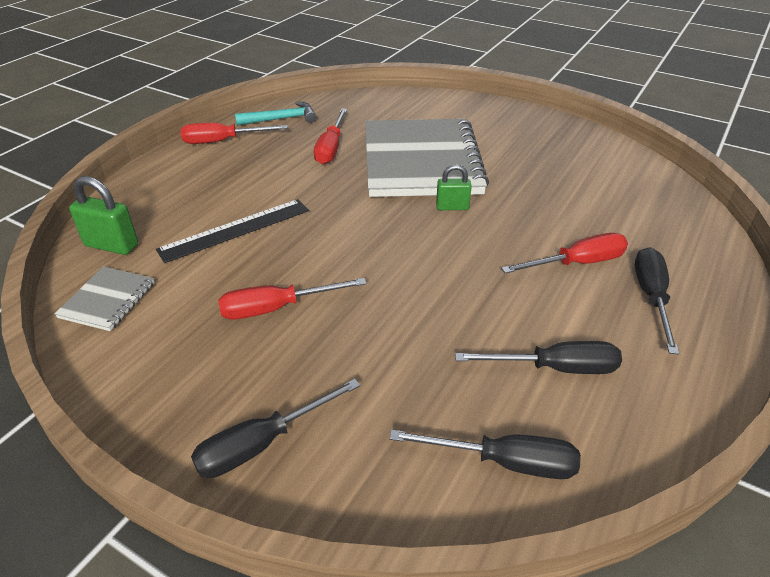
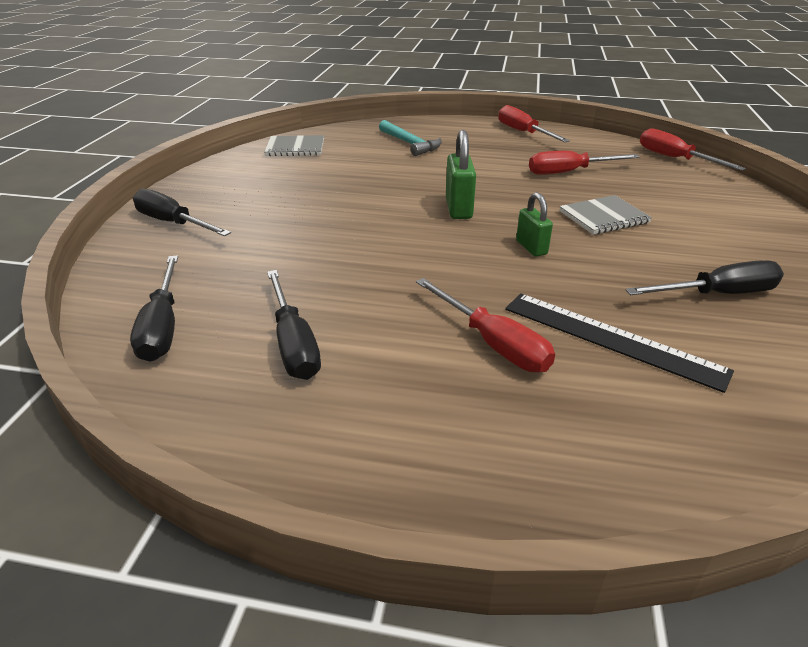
camera: 70 degrees right, 5 degrees down
green padlock [69,176,138,255] -> green padlock moved to [446,130,476,219]
black ruler [156,199,309,263] -> black ruler moved to [505,293,734,393]
red screwdriver [218,278,366,320] -> red screwdriver moved to [640,128,746,171]
turquoise hammer [235,101,316,126] -> turquoise hammer moved to [379,120,442,156]
grey notebook [365,119,489,197] -> grey notebook [559,195,652,235], size x0.43
black screwdriver [635,248,679,354] -> black screwdriver moved to [625,260,784,295]

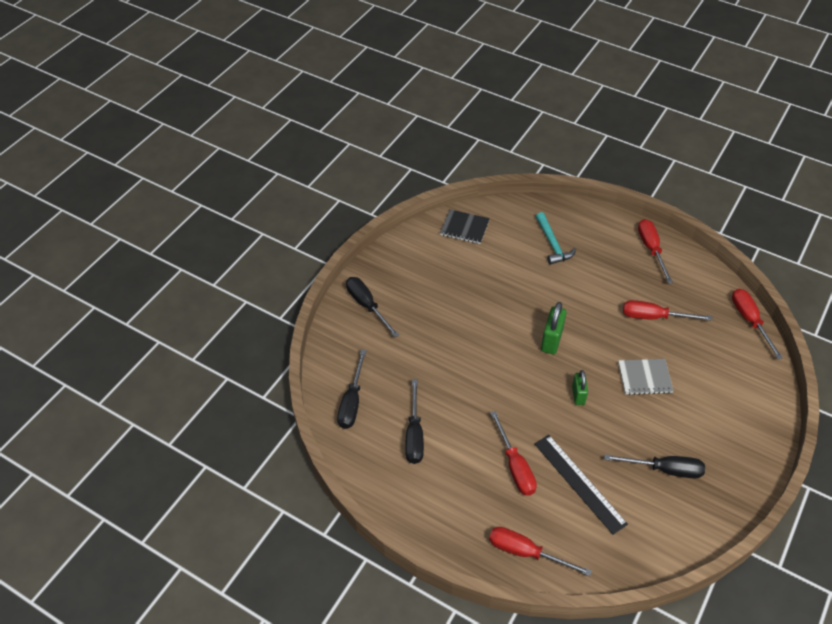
camera: 20 degrees right, 15 degrees up
grey notebook [264,135,324,156] -> black notebook [440,209,490,244]
none -> red screwdriver [489,527,592,576]

